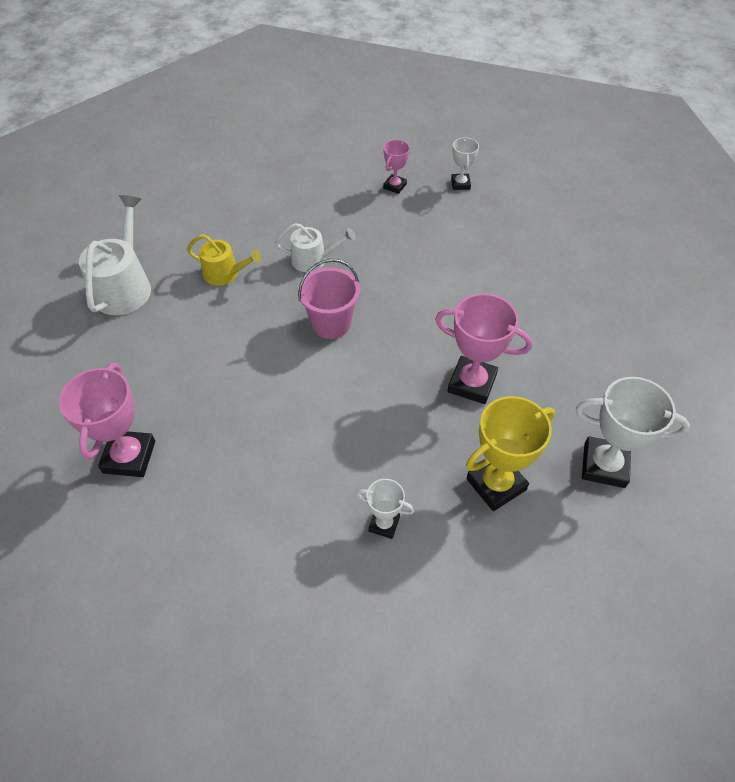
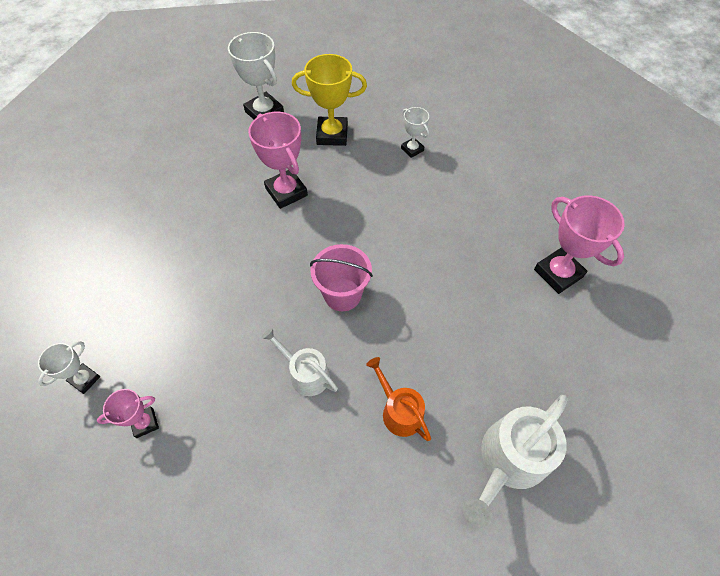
camera: 145 degrees left, 5 degrees up
pink trophy [59,363,155,477] -> pink trophy turned 75 degrees counterclockwise [534,195,625,294]
yellow watering can [187,234,262,286] -> orange watering can [366,357,431,441]

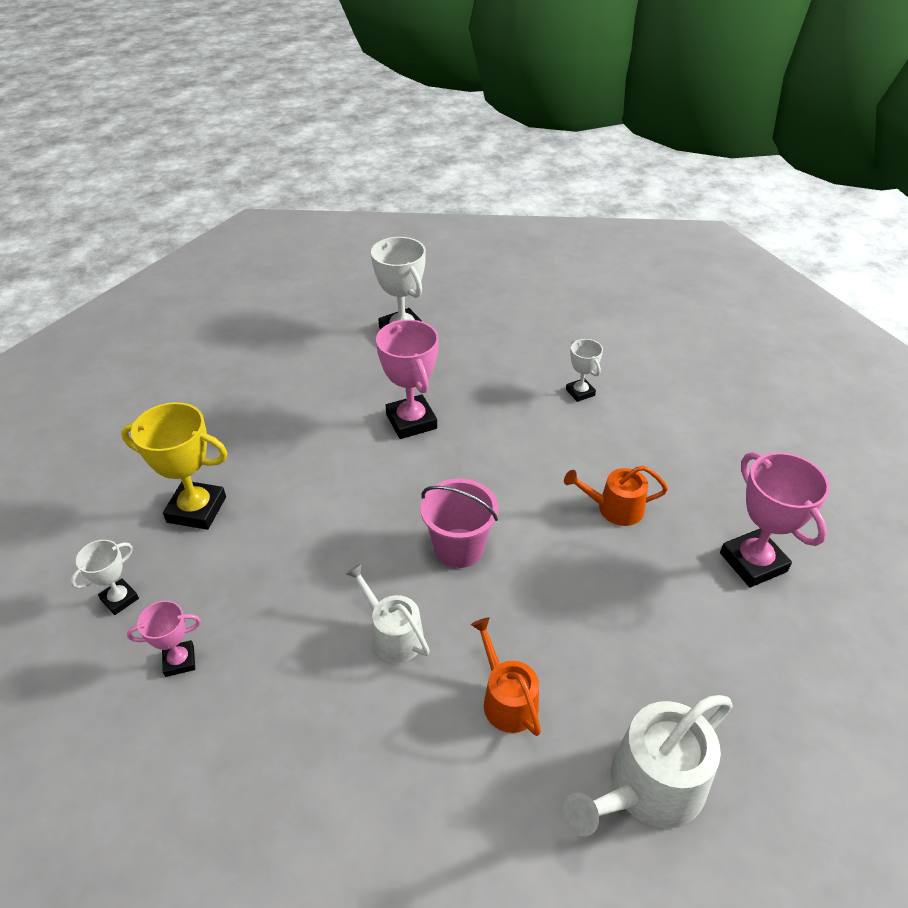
camera: 10 degrees right, 15 degrees down
yellow trophy [292,54,367,146] -> yellow trophy moved to [121,402,228,530]
none -> orange watering can [564,466,668,526]

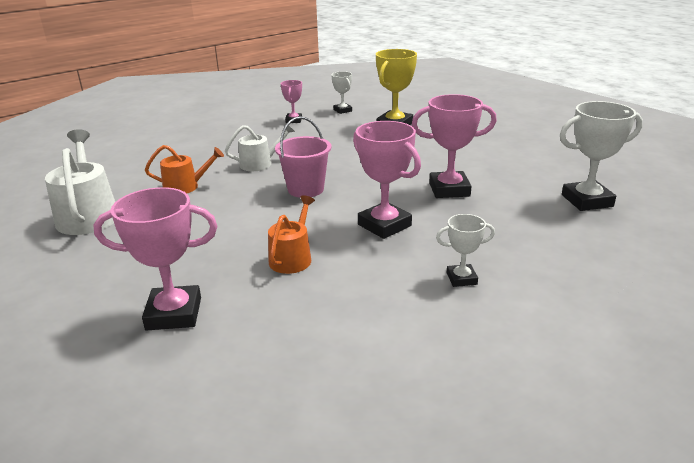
camera: 110 degrees right, 15 degrees down
none -> pink trophy [353,121,421,239]

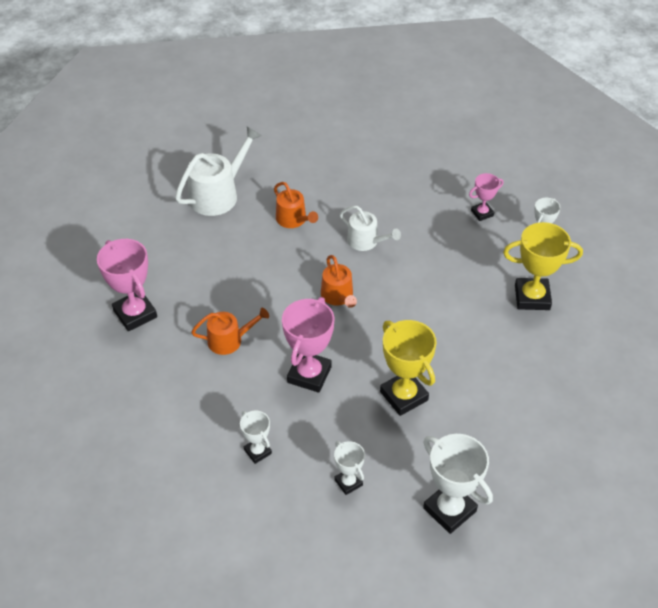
camera: 60 degrees right, 20 degrees up
pink bucket [275,116,331,198] -> orange watering can [321,255,357,308]
pink trophy [412,94,497,198] -> yellow trophy [380,320,437,416]
none -> white trophy [334,441,365,495]

